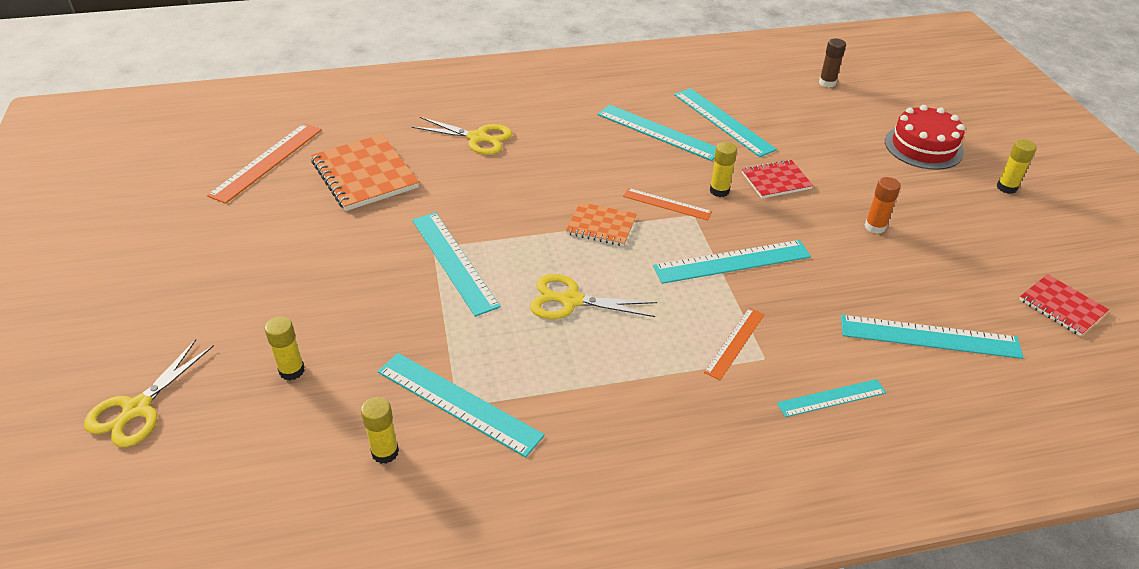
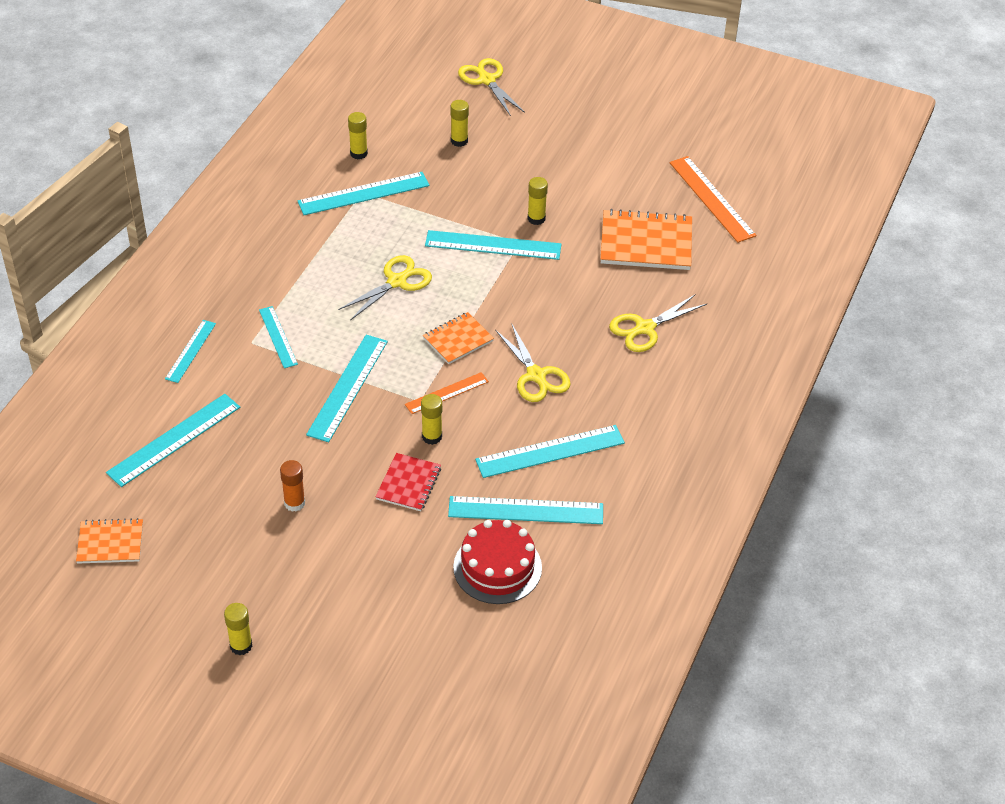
camera: 125 degrees right, 5 degrees up
orange ruler [704,308,765,380] -> turquoise ruler [259,306,298,368]
brown glue stick [819,39,846,88] -> none
red cake [885,105,965,170] -> red cake moved to [453,520,542,604]
red notebook [1019,274,1109,336] -> orange notebook [76,518,143,564]
none -> yellow scissors [495,323,571,402]
none -> yellow glue stick [528,177,548,225]

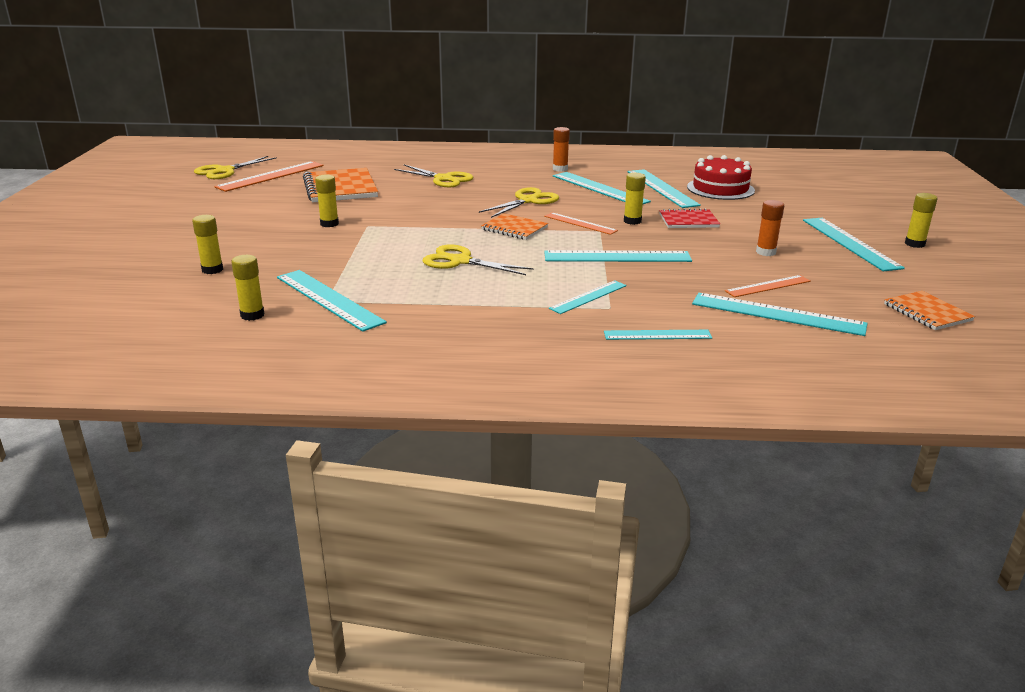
camera: 110 degrees left, 20 degrees down
turquoise ruler [425,230,562,260] -> turquoise ruler moved to [803,218,905,271]
yellow scissors [458,58,525,116] -> yellow scissors moved to [194,156,277,179]
none -> orange glue stick [553,127,570,172]
none -> orange ruler [725,275,811,297]

